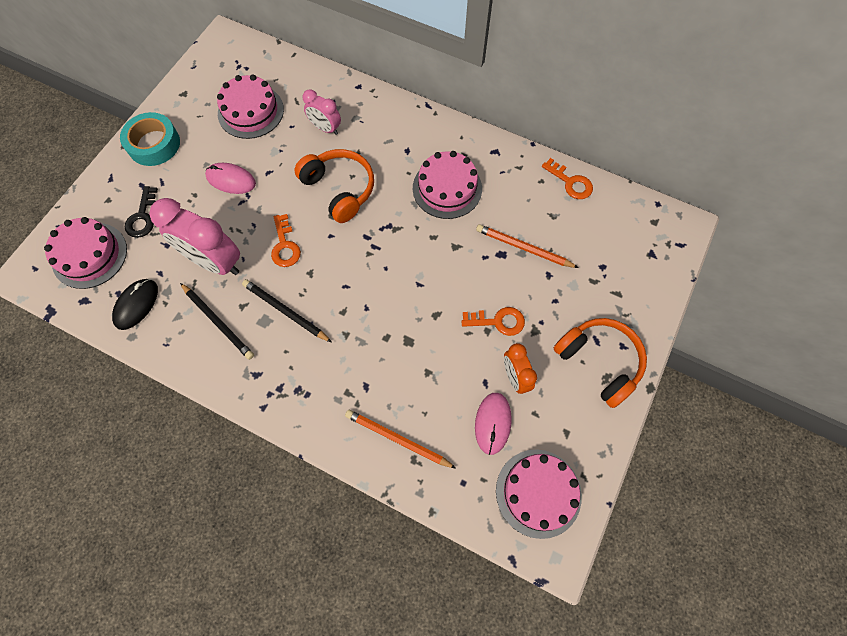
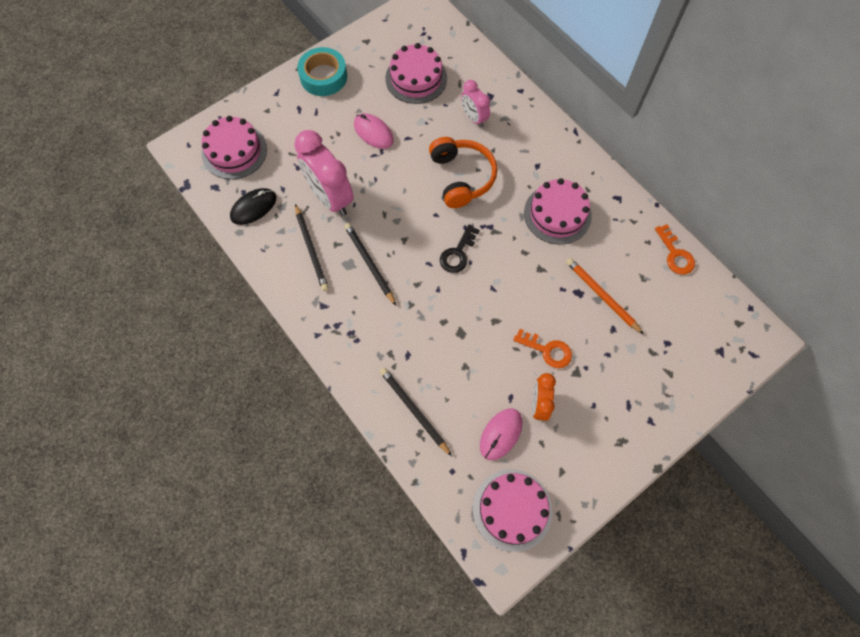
camera: 25 degrees right, 0 degrees up
black key [125,186,158,238] -> black key moved to [440,224,480,273]
orange key [271,214,301,267] -> none
orange pencil [345,410,456,468] -> black pencil [380,367,452,456]
orange headphones [554,318,647,408] -> none

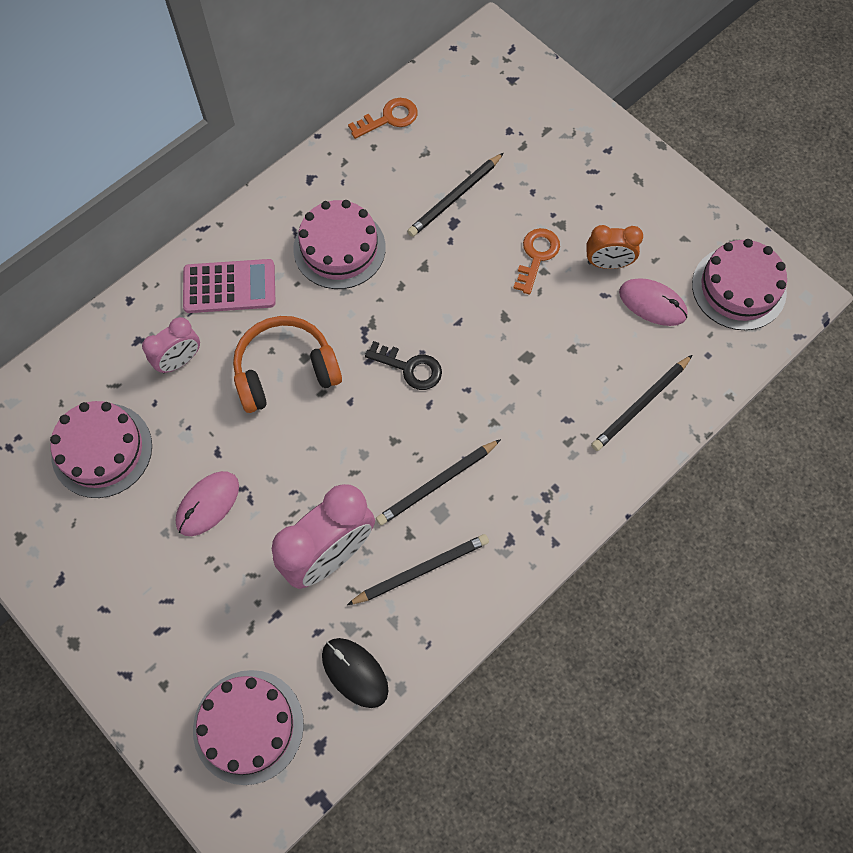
camera: 95 degrees left, 0 degrees up
turquoise tape [297,47,347,96] -> none
orange pencil [566,258,644,335] -> black pencil [407,153,504,237]
none -> pink calculator [183,259,276,313]

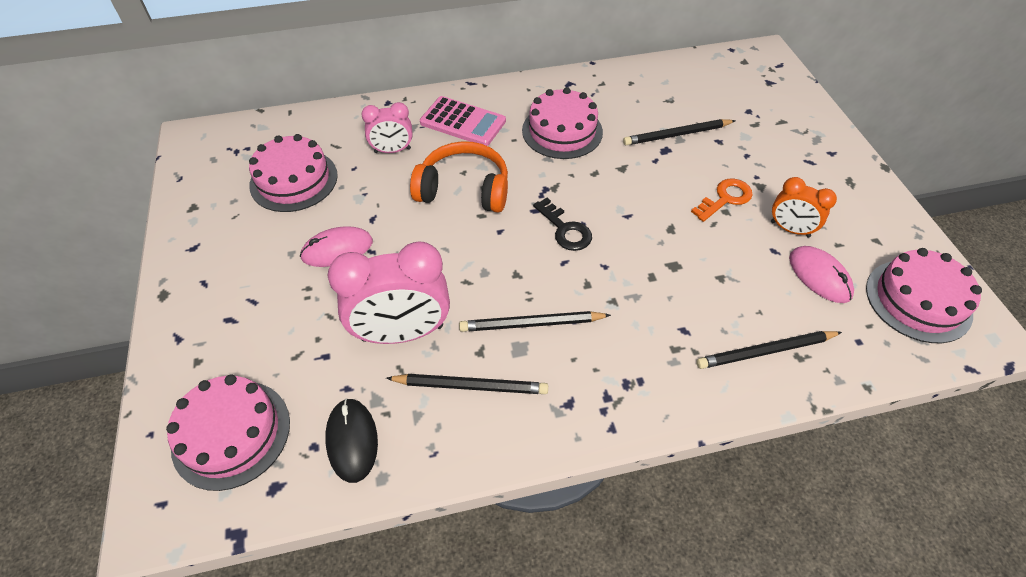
camera: 30 degrees right, 15 degrees down
orange key [348,98,418,139] -> none

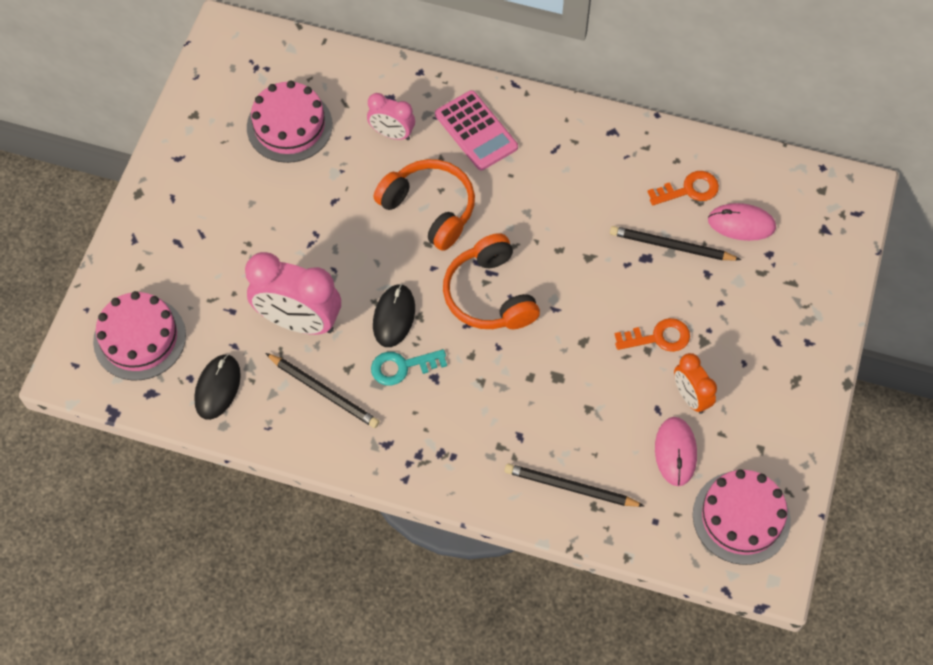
camera: 30 degrees right, 10 degrees up
pink mouse [300,226,373,267] -> pink mouse moved to [708,203,776,241]
black pencil [459,311,611,332] -> turquoise key [371,349,447,386]
pink cake [522,87,603,159] -> none
black key [533,198,592,251] -> orange headphones [443,233,540,329]
none -> black mouse [373,284,415,347]
none -> orange key [648,171,719,205]

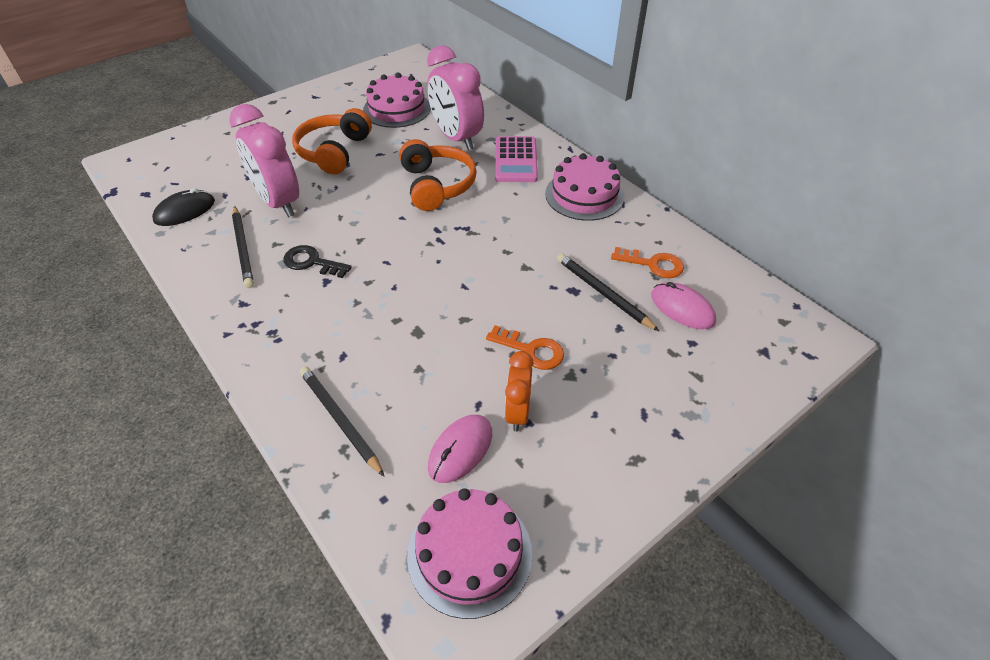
camera: 35 degrees right, 15 degrees down
pink cake [93,291,186,381] -> pink cake moved to [545,153,624,221]
pink clock [367,93,415,140] -> pink clock [427,45,484,150], size x1.80
turquoise key [371,349,447,386] -> black key [283,245,352,278]
black mouse [373,284,415,347] -> none
orange headphones [443,233,540,329] -> orange headphones moved to [292,108,372,174]

